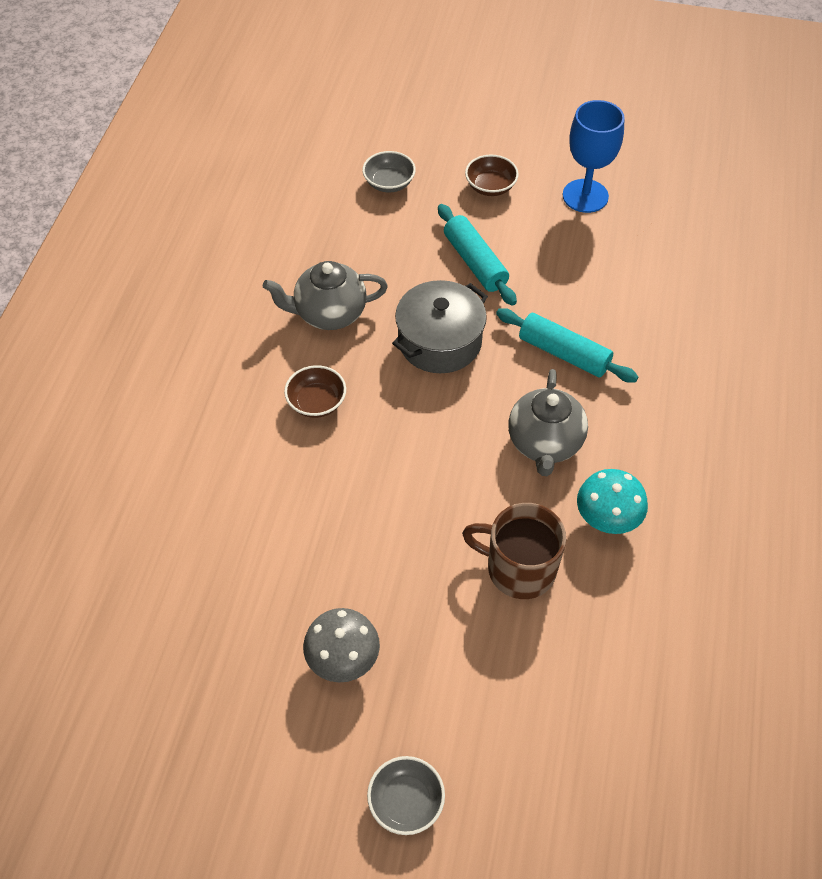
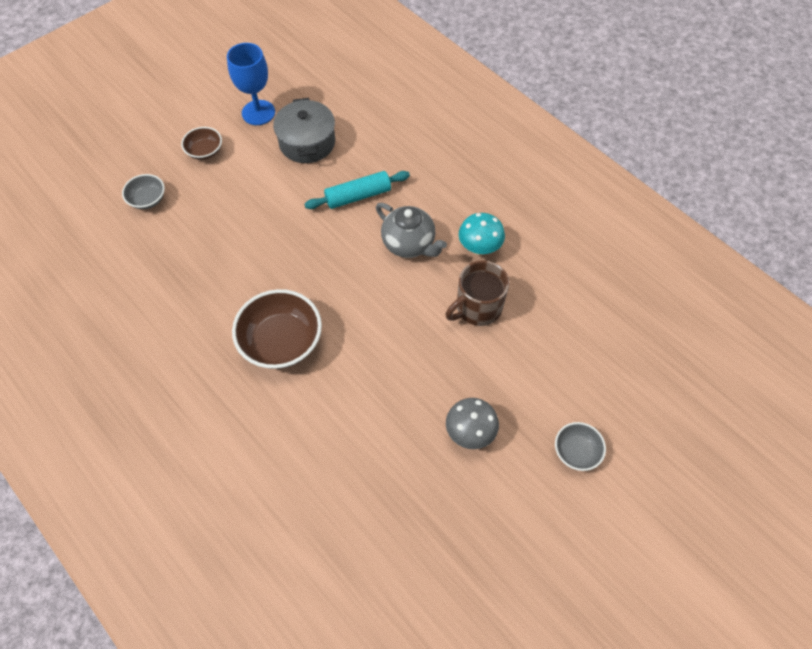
camera: 55 degrees left, 5 degrees up
grey teapot [262,261,388,330] -> none
brown bowl [284,365,346,418] -> brown bowl [232,289,322,369], size x1.87
grey pot [392,280,488,373] -> grey pot moved to [273,98,335,163]
turquoise rolling pin [438,204,517,306] -> none

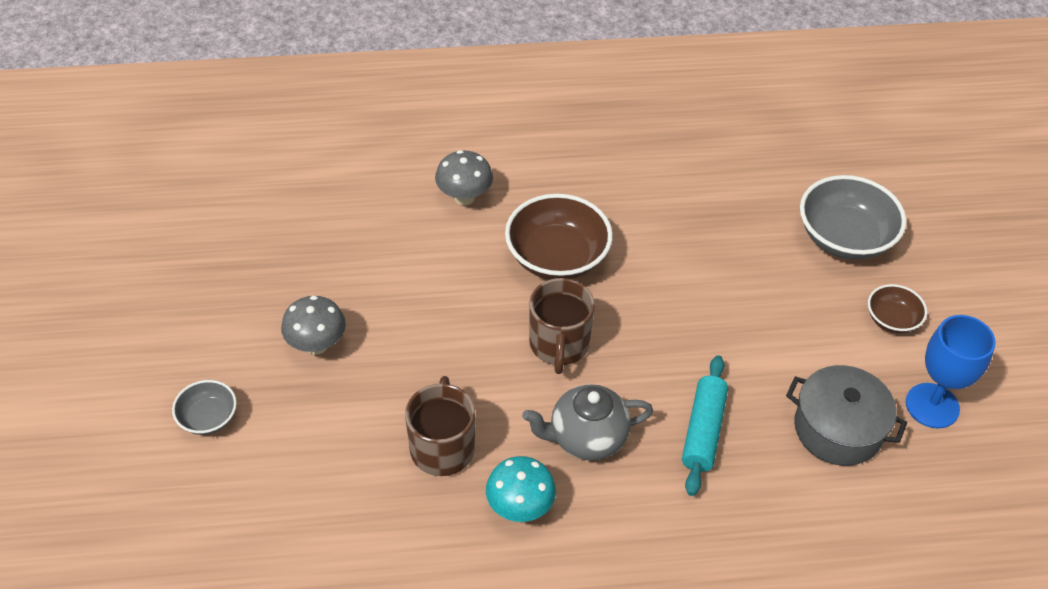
camera: 125 degrees right, 10 degrees down
grey bowl [122,174,165,209] -> grey bowl [800,175,906,260], size x1.87
none -> grey mushroom [435,150,493,205]
none -> brown mug [529,278,595,374]

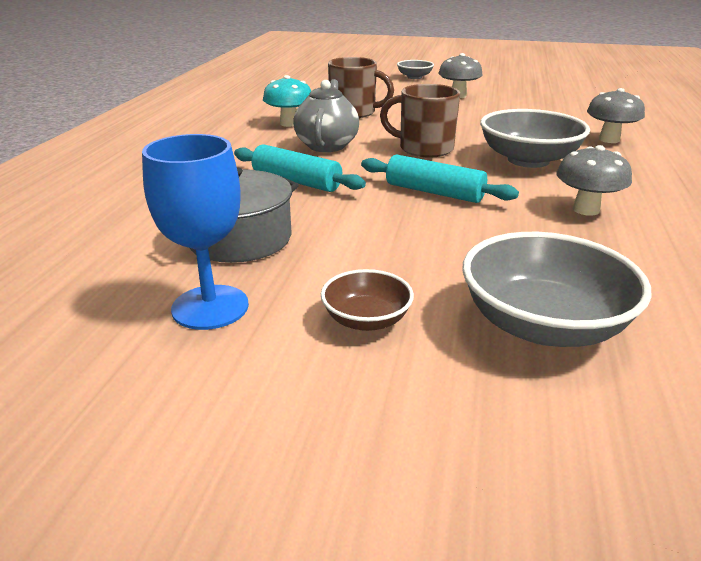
camera: 110 degrees right, 20 degrees down
brown bowl [505,194,613,280] -> grey bowl [480,109,590,168]
none -> turquoise rolling pin [361,154,519,203]
none -> grey mushroom [556,145,632,216]

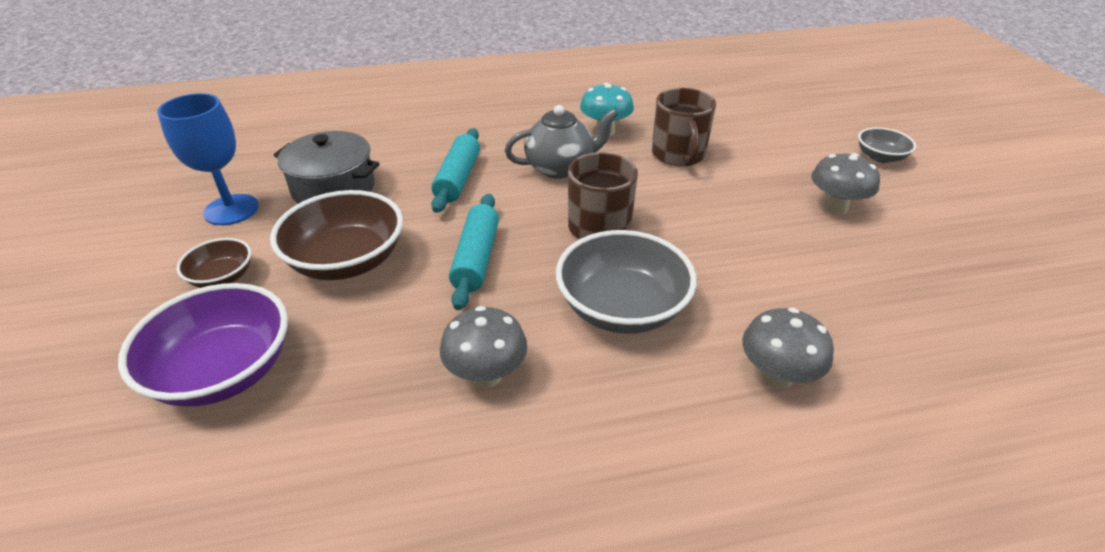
camera: 65 degrees right, 10 degrees up
grey bowl [462,232,652,347] -> purple bowl [118,283,288,407]
none -> brown bowl [270,190,403,280]

